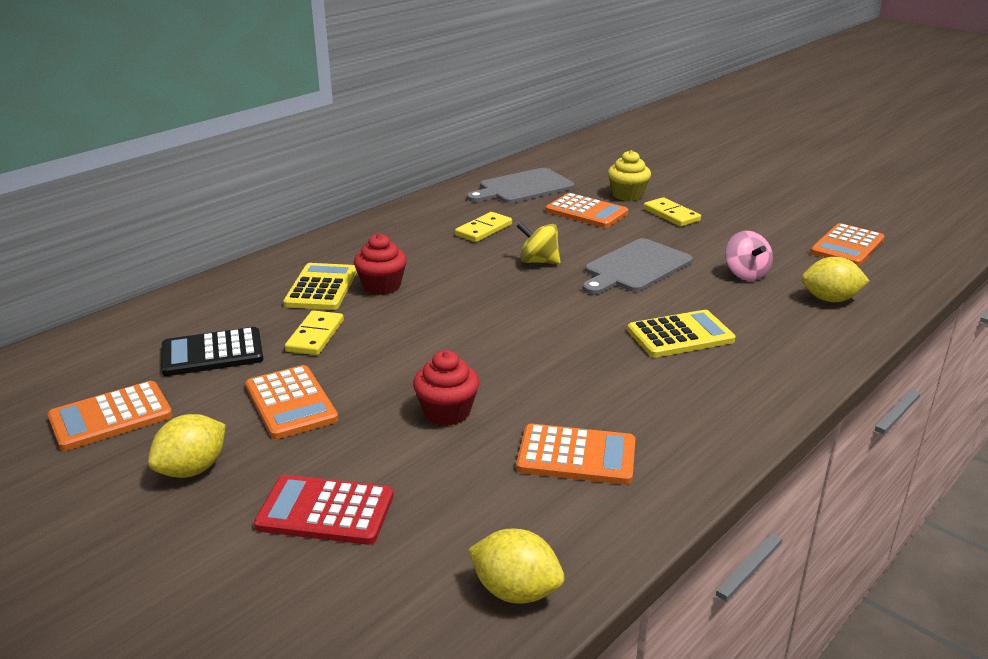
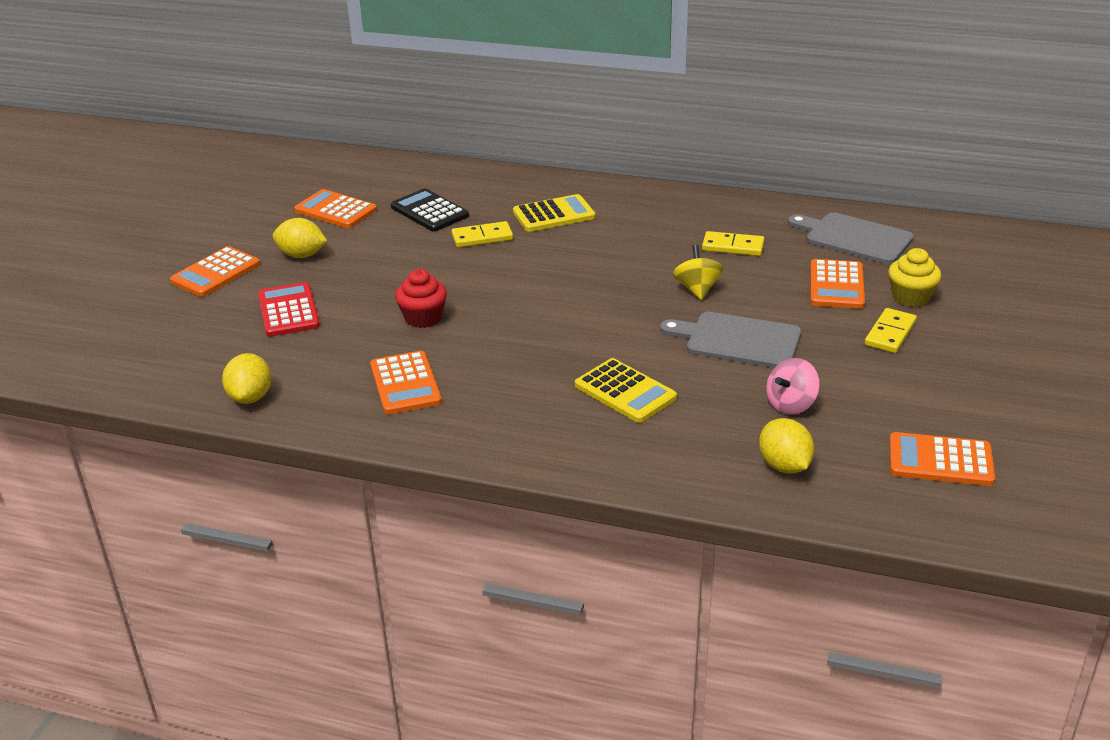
camera: 65 degrees right, 5 degrees up
orange calculator [245,365,338,439] -> orange calculator moved to [170,246,260,297]
red cupcake [354,234,407,295] -> none

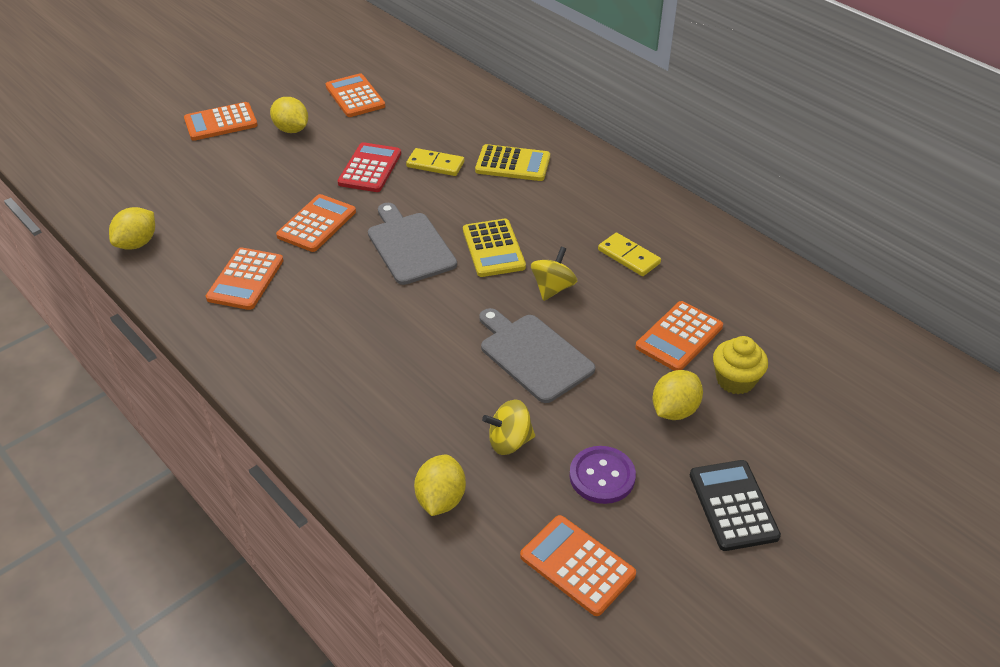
camera: 30 degrees right, 10 degrees up
red calculator [258,282,320,337] -> red calculator moved to [338,142,401,192]
black calculator [391,188,469,231] -> black calculator moved to [690,460,781,551]
red cupcake [395,269,447,328] -> orange calculator [276,194,356,252]
yellow calculator [575,358,677,423] -> yellow calculator moved to [463,219,526,277]
pink spinning top [766,358,820,415] -> yellow spinning top [482,399,535,455]
grey cutting board [788,212,914,264] -> grey cutting board moved to [368,203,457,285]
yellow domino [865,308,917,353] -> yellow lemon [652,370,703,420]
none -> purple button [569,446,636,504]

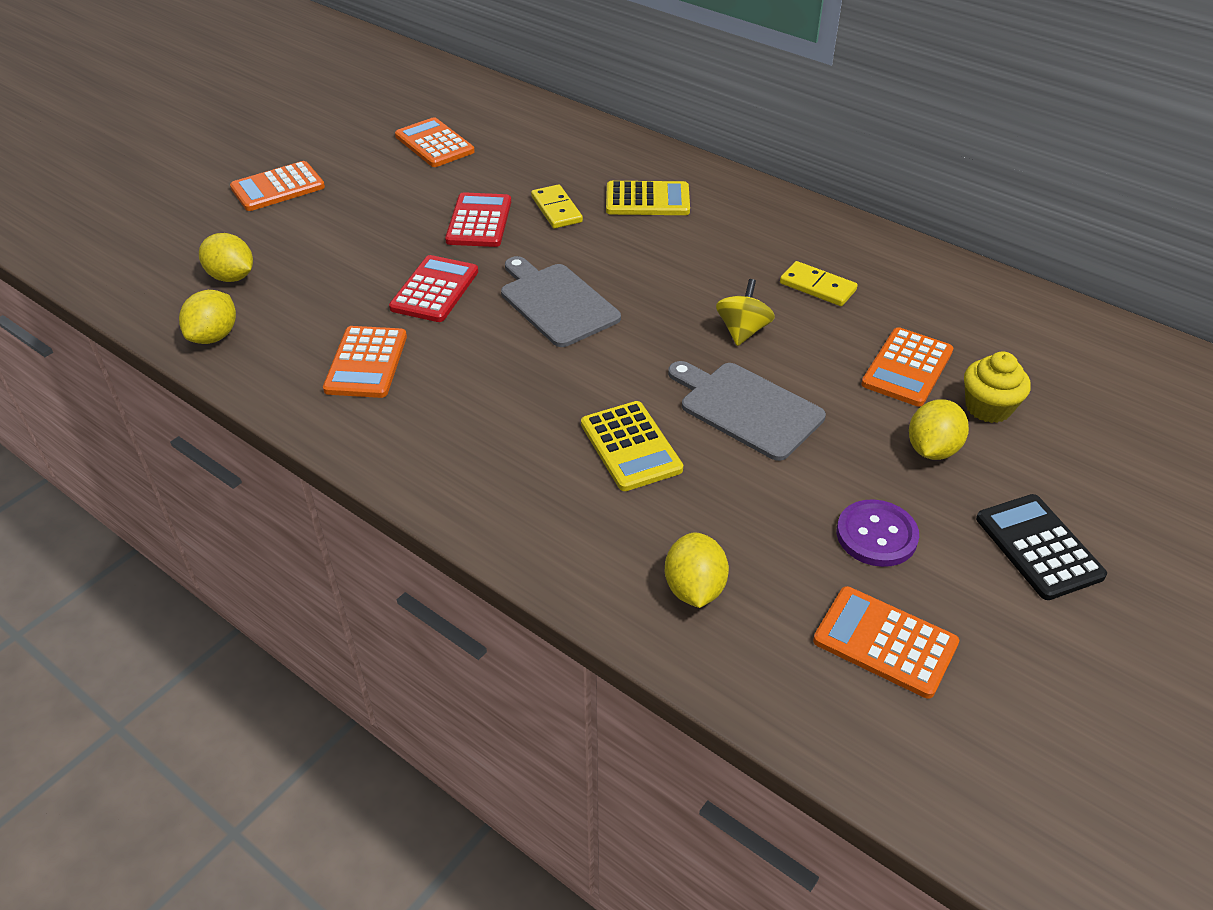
camera: 10 degrees left, 0 degrees up
yellow lemon [270,97,308,133] -> yellow lemon moved to [199,233,253,282]
orange calculator [276,194,356,252] -> red calculator [389,255,478,322]
yellow domino [406,148,464,176] -> yellow domino turned 60 degrees clockwise [531,184,583,228]
yellow calculator [463,219,526,277] -> yellow calculator moved to [581,401,683,491]
yellow spinning top [482,399,535,455] -> none

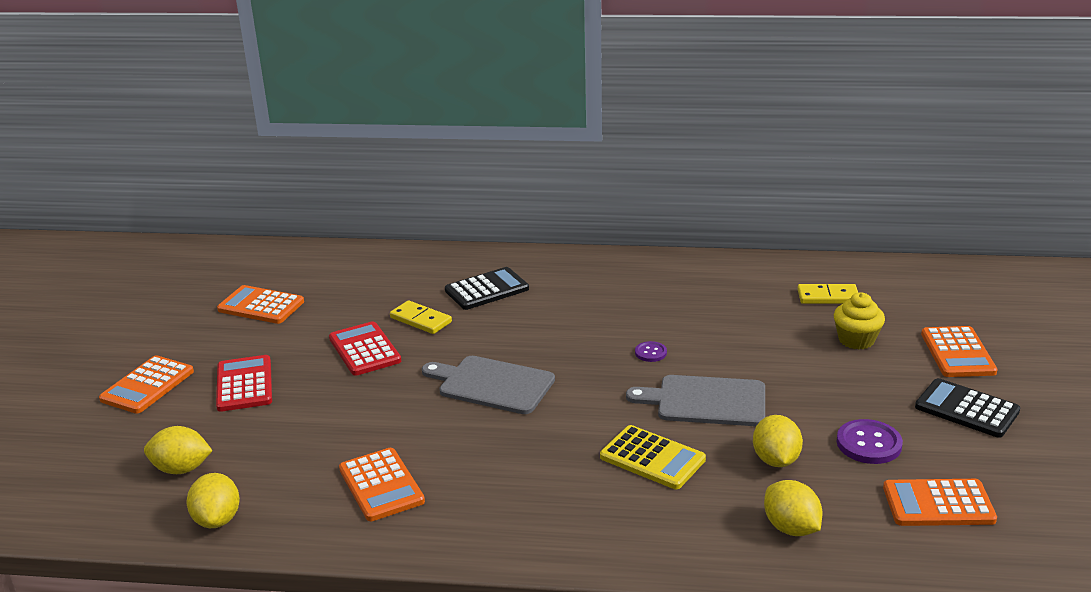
camera: 30 degrees left, 15 degrees down
red calculator [389,255,478,322] -> red calculator moved to [216,355,272,412]
yellow calculator [606,181,690,215] -> black calculator [445,267,529,310]
yellow spinning top [716,279,775,346] -> purple button [635,341,667,362]
yellow domino [780,261,858,306] -> yellow domino moved to [797,284,858,304]
orange calculator [861,327,953,407] -> orange calculator moved to [921,326,997,377]
yellow lemon [909,399,969,460] -> yellow lemon moved to [753,415,803,467]

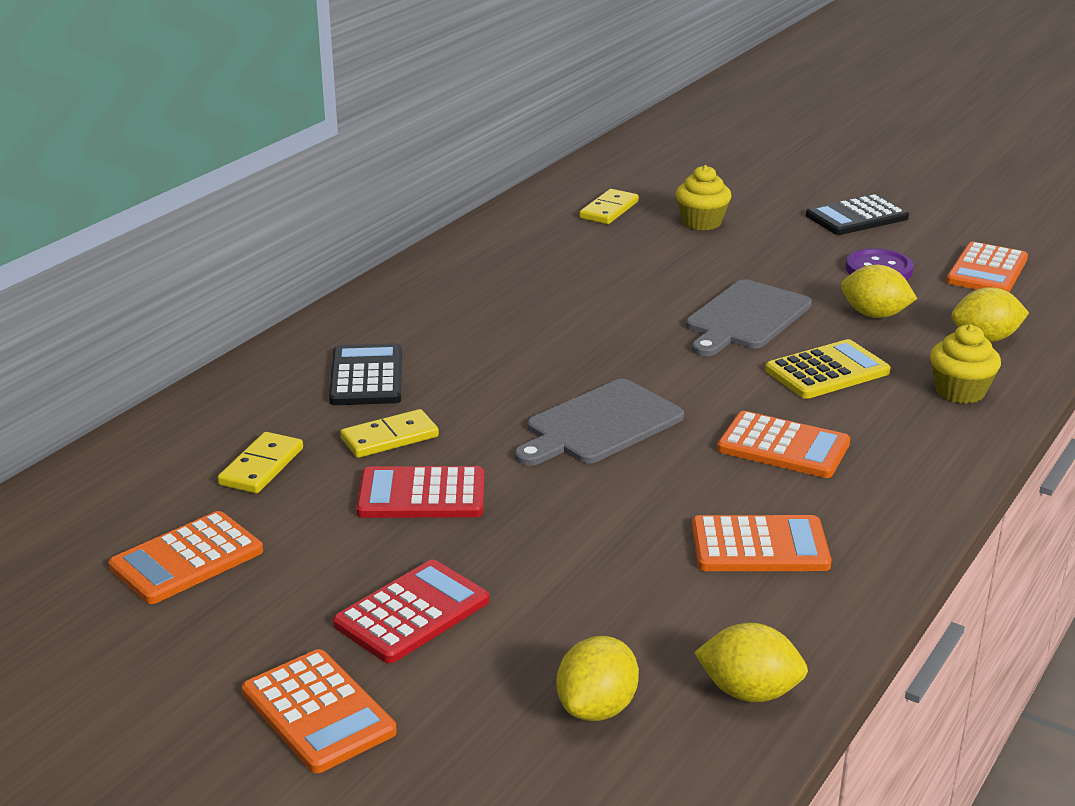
camera: 65 degrees left, 0 degrees up
red calculator [216,355,272,412] -> red calculator turned 120 degrees clockwise [333,559,489,663]
purple button [635,341,667,362] -> none
orange calculator [921,326,997,377] -> orange calculator moved to [717,411,850,478]
none -> yellow domino [218,432,303,493]
none -> yellow cupcake [930,324,1001,404]

